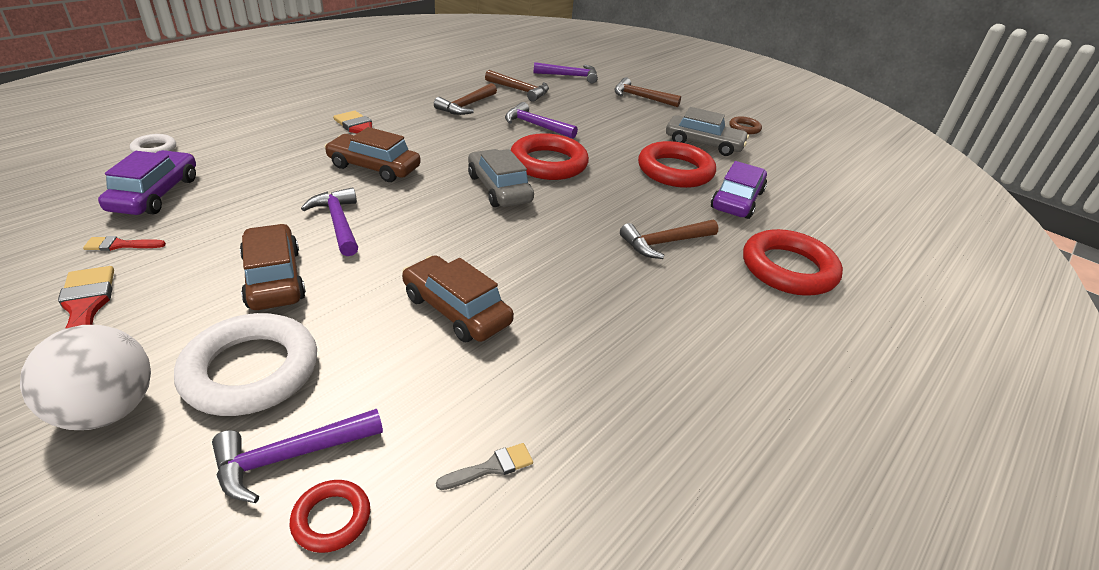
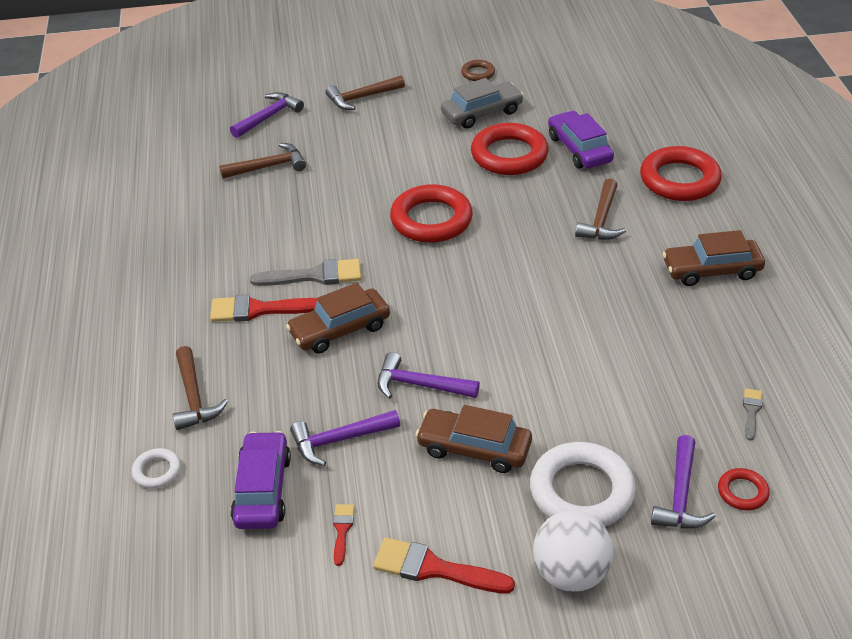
camera: 45 degrees left, 5 degrees up
red brush [83,236,166,251] -> red brush turned 150 degrees clockwise [333,504,355,566]
purple car [98,150,196,215] -> purple car turned 45 degrees clockwise [231,431,291,529]
brown car [402,255,514,342] -> brown car moved to [663,230,765,286]
brown hammer [434,83,497,115] -> brown hammer moved to [173,346,228,430]
grey car [468,149,534,207] -> none
purple hammer [505,102,578,139] -> purple hammer moved to [290,410,400,466]
none -> grey brush [250,259,362,286]

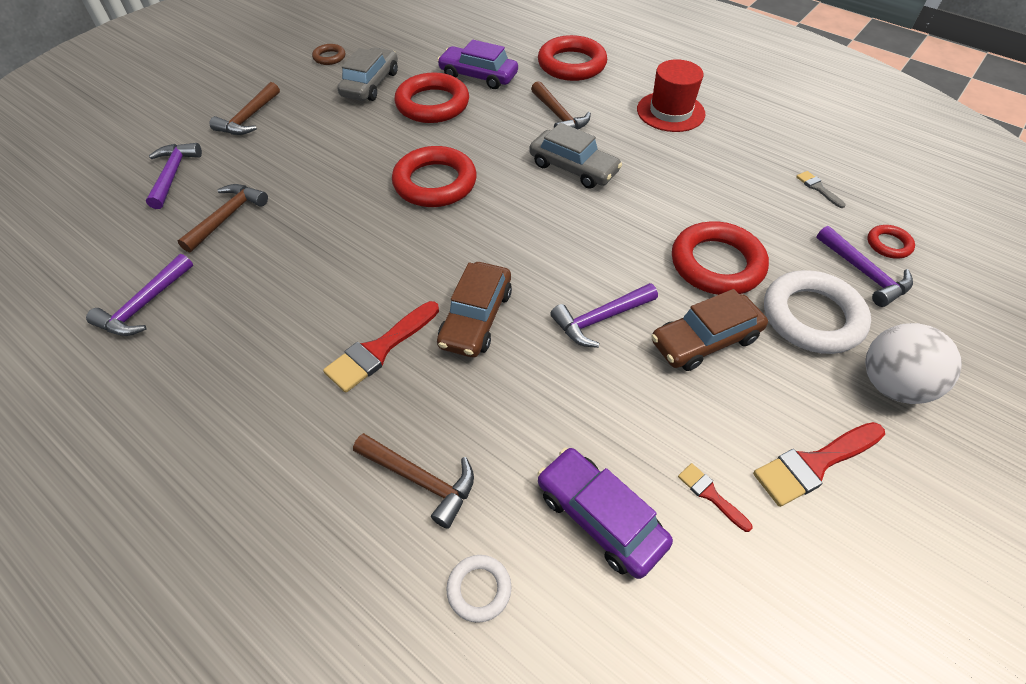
camera: 45 degrees left, 10 degrees up
grey brush [250,259,362,286] -> none
purple hammer [290,410,400,466] -> purple hammer moved to [86,254,193,336]
brown car [663,230,765,286] -> red hat [637,59,706,132]
none -> grey car [529,123,622,189]
none -> red ring [672,221,769,295]

